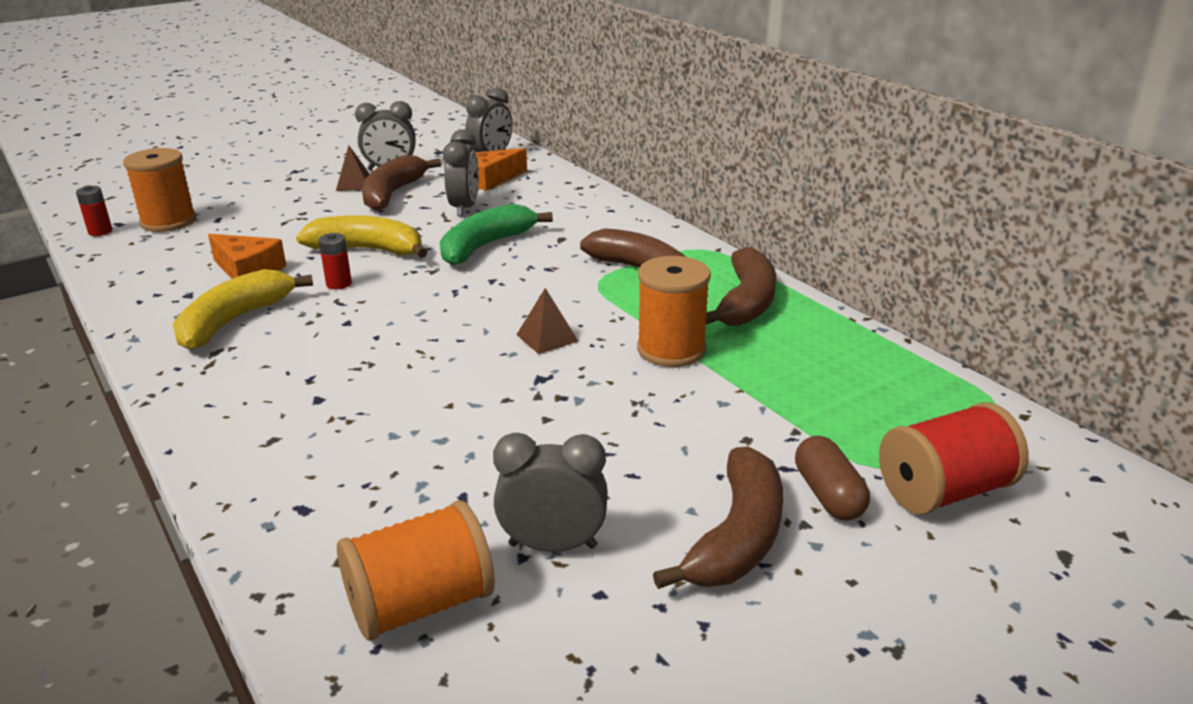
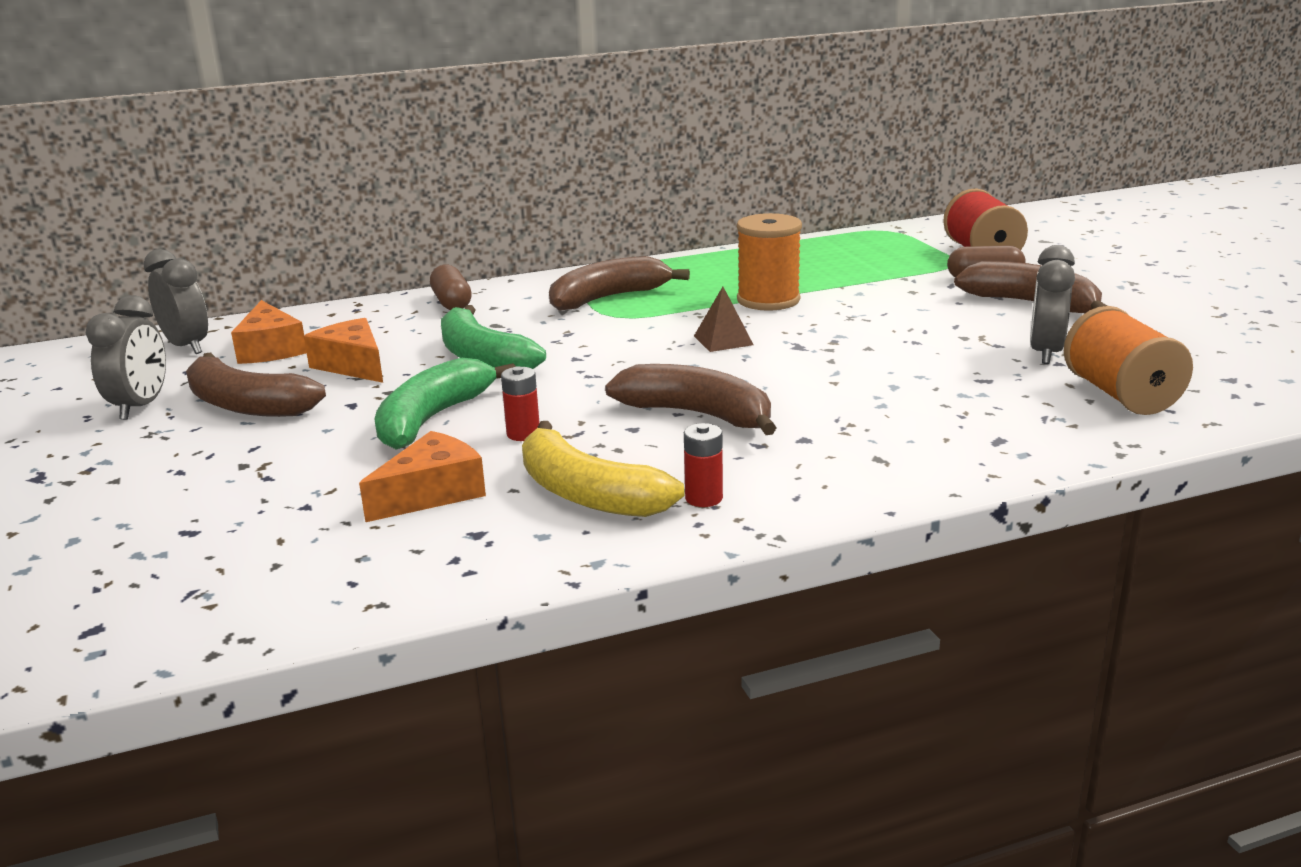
camera: 75 degrees left, 5 degrees down
red battery [76,185,112,236] -> red battery moved to [684,423,723,507]
orange spool [123,148,196,232] -> none
yellow banana [296,215,427,258] -> green banana [374,358,515,450]
brown pyramid [336,145,370,191] -> none
grey clock [443,129,479,217] -> orange cheese [304,318,383,383]
brown banana [706,247,776,326] -> brown banana moved to [605,364,776,435]
none -> brown capsule [430,264,472,310]

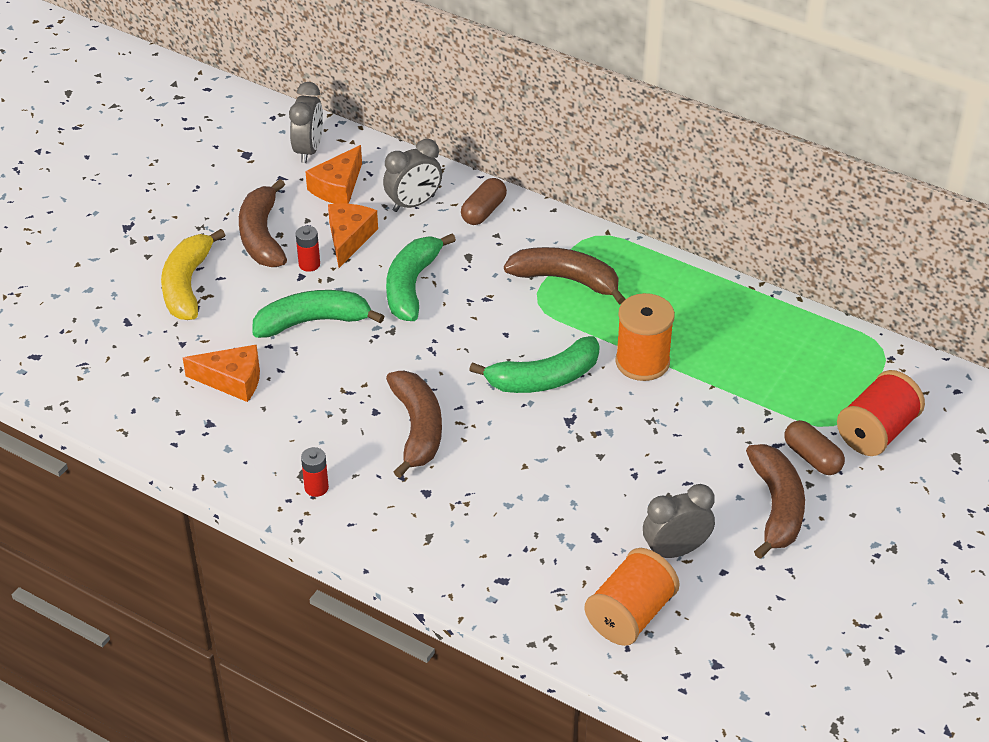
camera: 50 degrees right, 20 degrees up
grey clock [86,295,166,420] -> grey clock moved to [383,139,442,212]
red battery [501,366,540,441] -> red battery moved to [296,226,320,272]
yellow banana [522,421,685,517] -> yellow banana moved to [161,229,225,320]
brown pyramid [694,287,754,352] -> green banana [469,336,600,393]

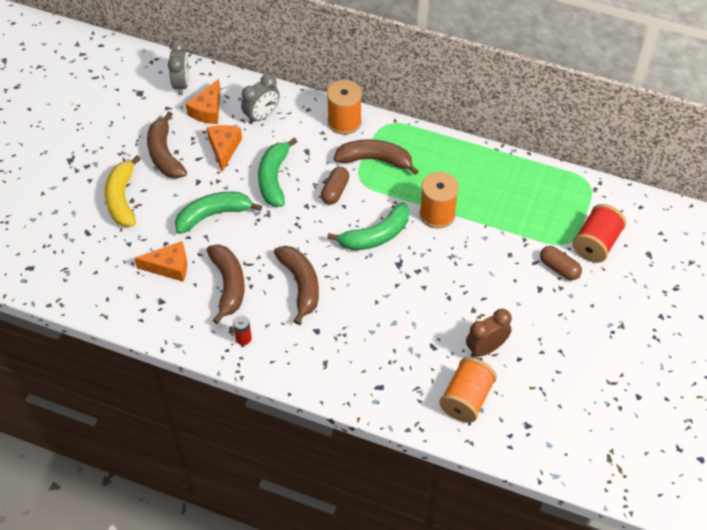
camera: 10 degrees left, 10 degrees up
red battery [296,226,320,272] -> none
brown capsule [461,178,507,225] -> brown capsule moved to [321,167,349,205]
grey clock [643,484,715,558] -> brown clock [466,309,512,358]
brown banana [746,444,805,559] -> brown banana moved to [207,244,245,324]
none -> orange spool [327,80,362,135]

